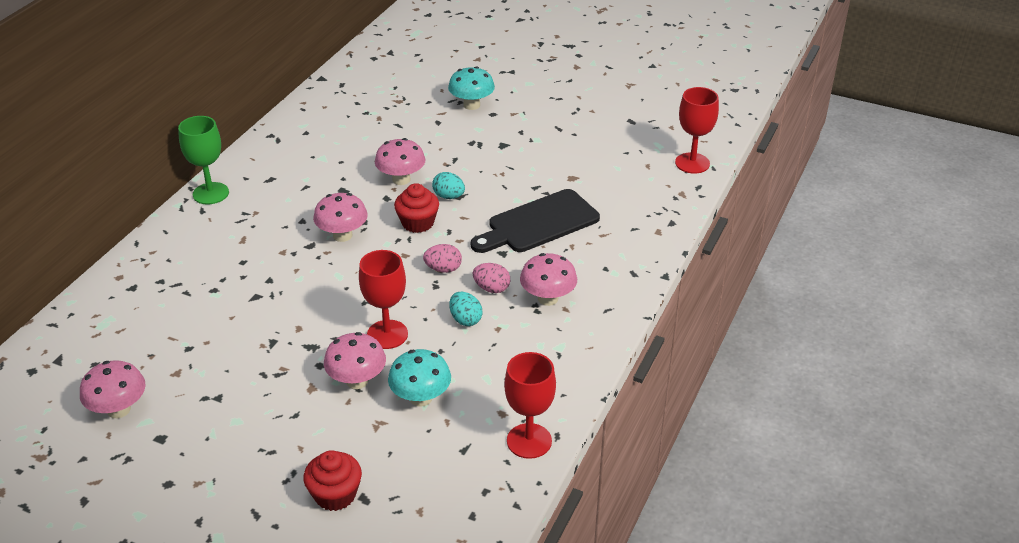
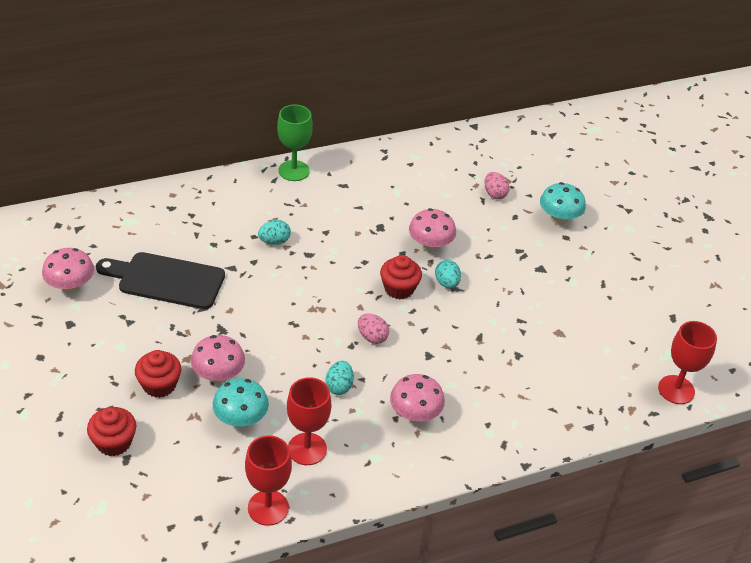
camera: 40 degrees right, 5 degrees up
pink mushroom [313,193,368,242] -> none
red goblet [359,250,408,349] -> red goblet moved to [287,377,331,465]
black cutting board [471,189,600,253] -> black cutting board moved to [96,252,225,309]
pink egg [472,263,510,293] -> pink egg moved to [484,172,509,199]
none -> red cupcake [135,350,181,398]
none -> turquoise egg [258,220,291,245]

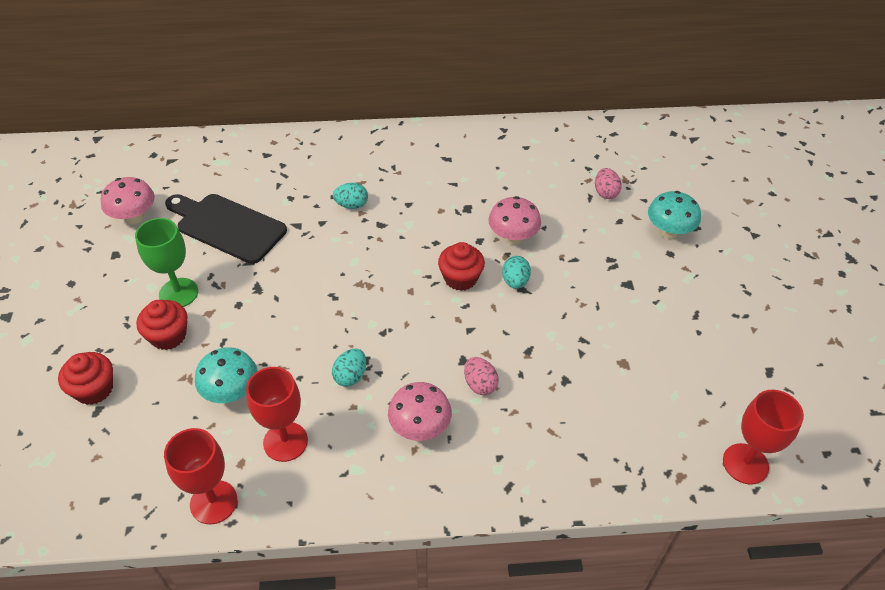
camera: 20 degrees right, 5 degrees up
pink mushroom [191,335,245,384] -> none
green goblet [277,105,313,181] -> green goblet moved to [135,218,198,307]
pink egg [358,314,389,344] -> pink egg moved to [464,357,499,395]

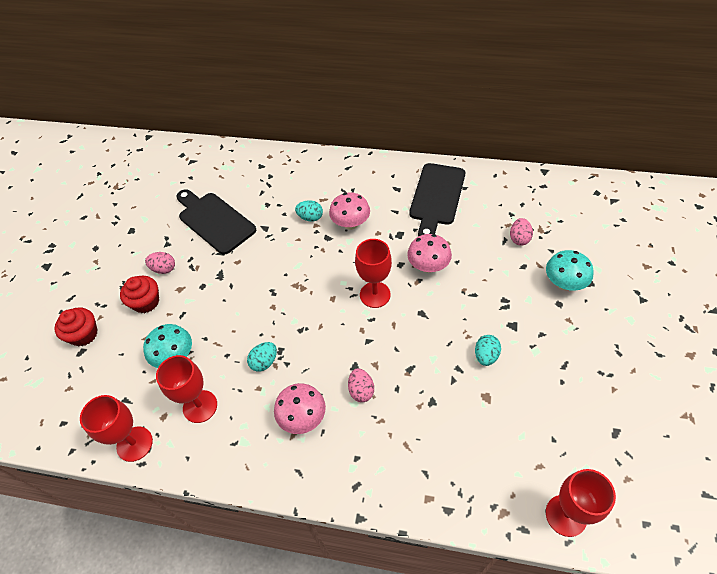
camera: 20 degrees right, 5 degrees up
pink mushroom [101,177,155,224] -> pink mushroom moved to [329,192,370,230]
green goblet [135,218,198,307] -> pink egg [145,252,175,274]
red cupcake [438,242,485,291] -> red goblet [355,239,392,308]
turquoise egg [502,256,531,289] -> turquoise egg moved to [475,335,501,366]
none -> black cutting board [409,163,465,236]

